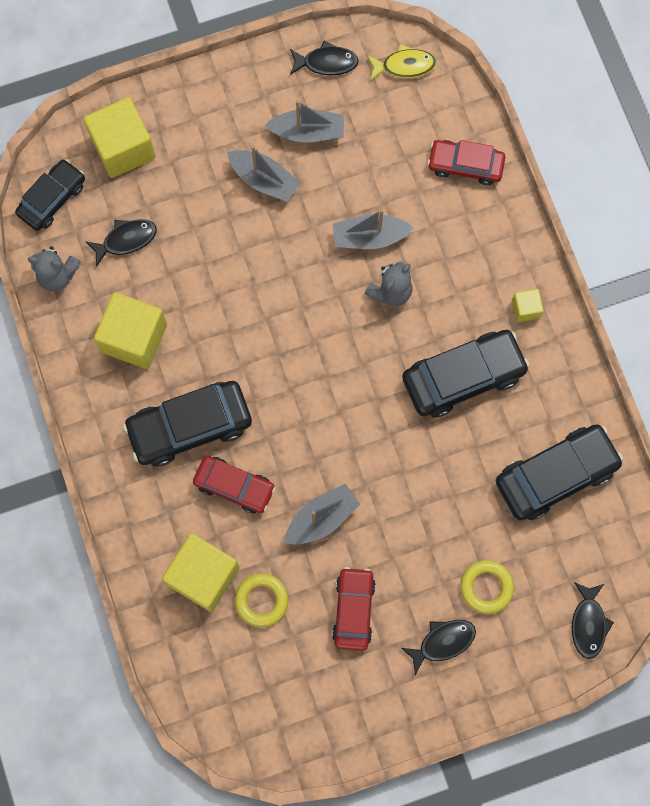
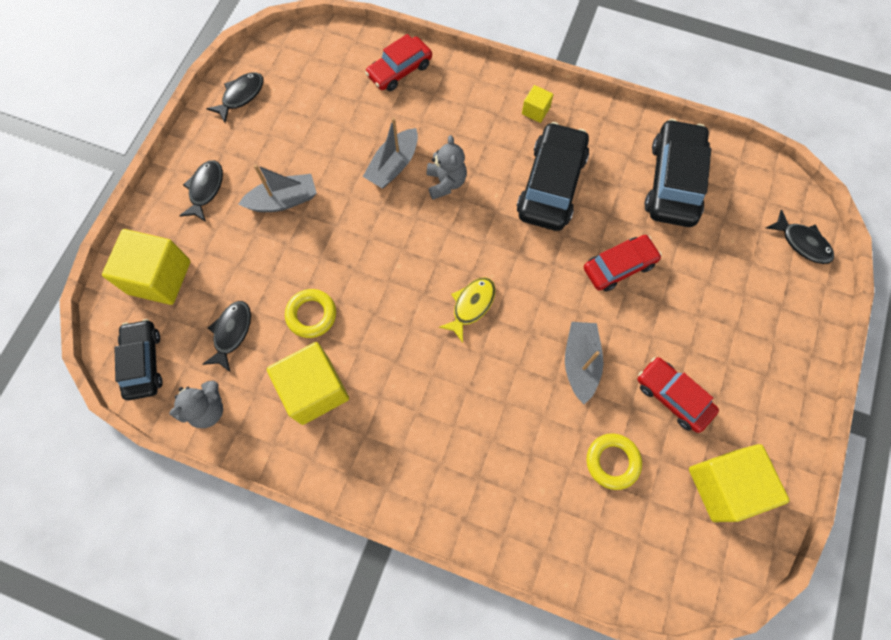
camera: 50 degrees left, 5 degrees down
black car [123,381,252,467] -> none
yellow cube [162,533,240,612] -> yellow cube moved to [689,444,790,522]
red car [193,456,276,514] -> red car moved to [584,235,662,291]
grey boat [265,100,344,142] -> none
yellow fish [367,44,437,81] -> yellow fish moved to [439,277,495,343]
black fish [401,620,476,675] -> black fish moved to [179,160,223,222]
yellow ring [460,560,514,614] -> yellow ring moved to [285,289,336,338]

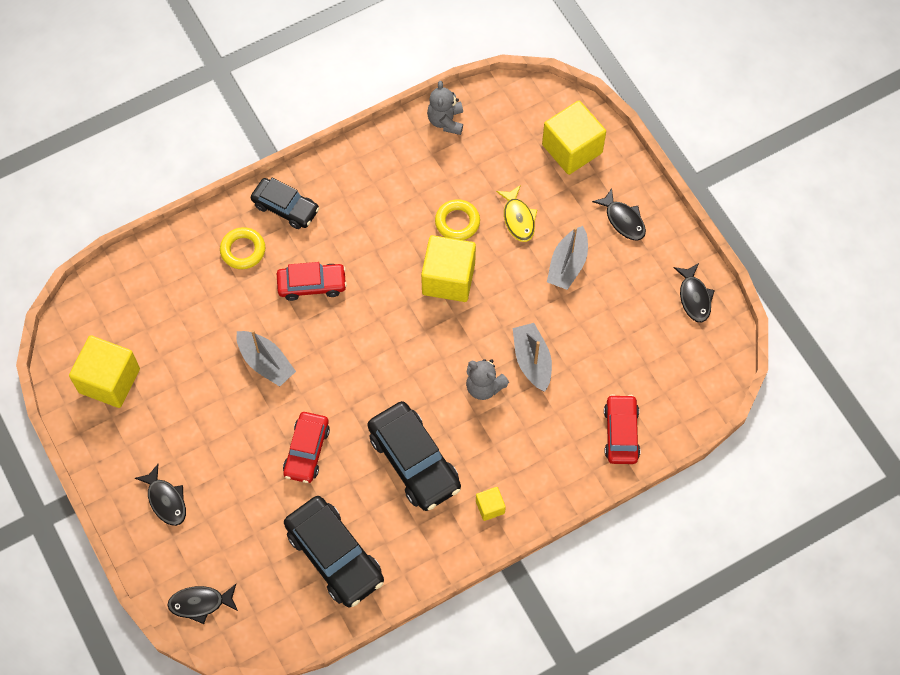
camera: 130 degrees right, 5 degrees down
black car [114,319,163,400] -> black car moved to [251,178,319,229]
black fish [202,301,251,372] -> black fish moved to [135,464,186,526]
yellow cube [267,342,349,425] -> yellow cube moved to [421,235,476,302]
yellow fish [439,277,495,343] -> yellow fish moved to [496,185,537,242]
yellow ring [587,433,642,490] -> yellow ring moved to [220,227,266,269]
red car [637,357,719,433] -> red car moved to [277,262,347,301]

